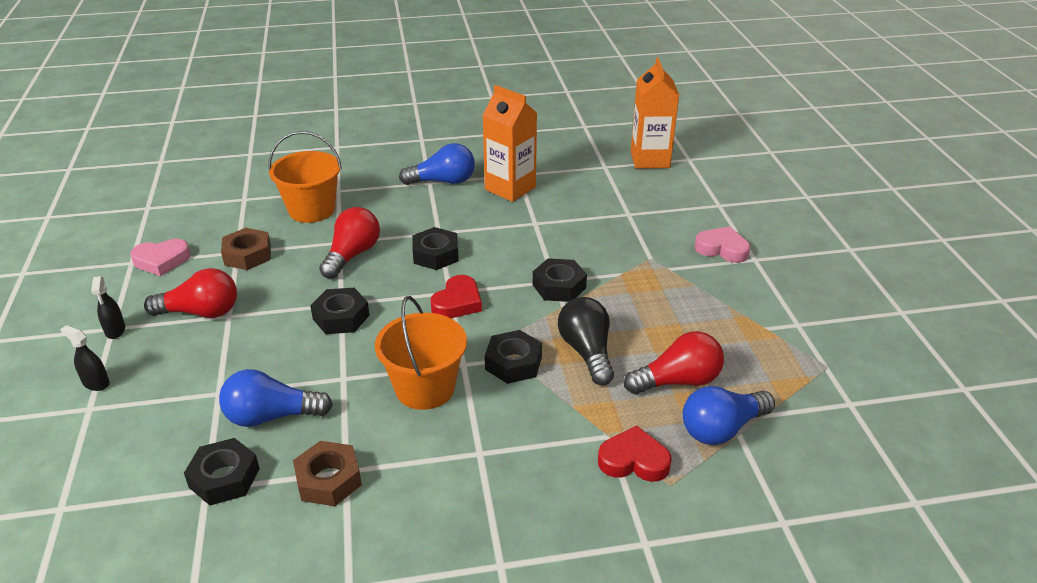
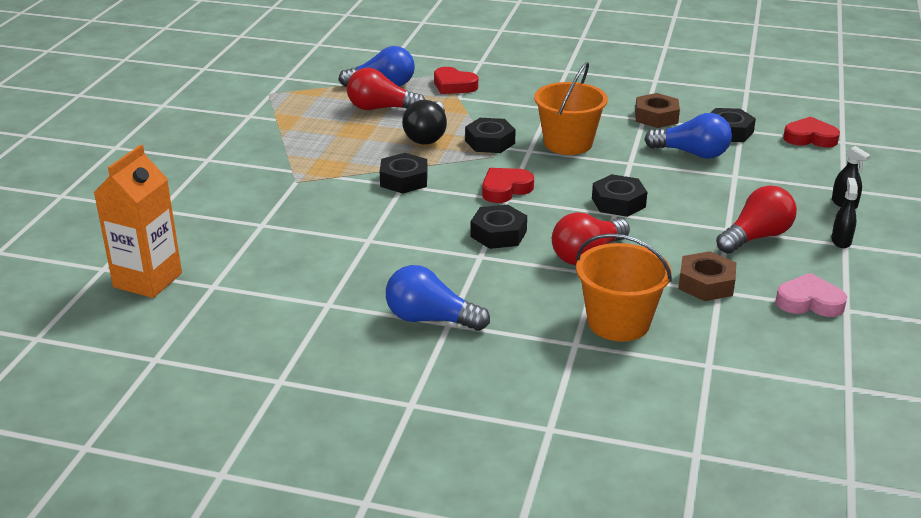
camera: 155 degrees left, 5 degrees down
red light bulb [144,268,237,318] -> red light bulb turned 120 degrees clockwise [716,185,797,254]
orange carton [482,85,537,202] -> none
pink heart [694,226,750,263] -> none
none -> red heart [783,117,840,148]

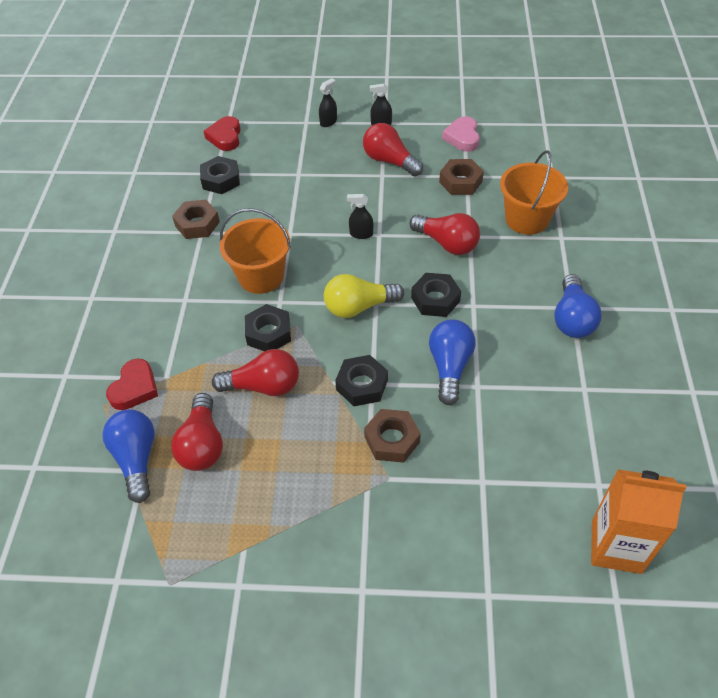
camera: 100 degrees left, 20 degrees up
black light bulb [402,100,447,145] -> red light bulb [212,349,299,396]
red heart [482,168,534,203] -> yellow light bulb [324,274,404,318]
black nut [592,174,647,217] -> black spray bottle [347,194,373,239]
blue light bulb [644,113,732,159] -> blue light bulb moved to [429,319,475,405]
none -> brown nut [364,409,421,463]

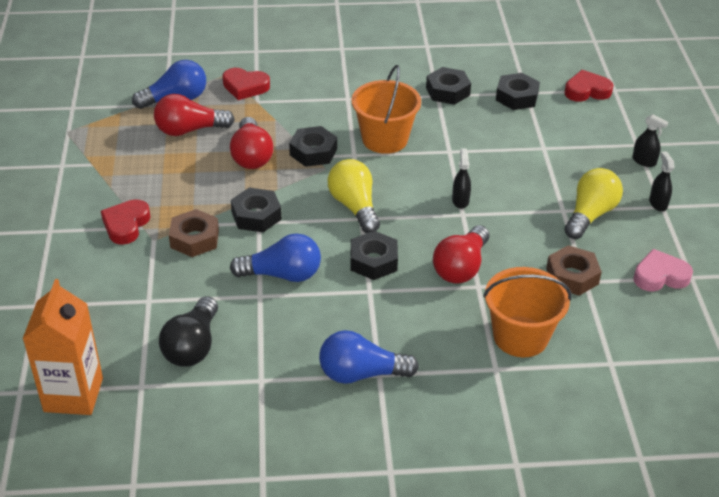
camera: 80 degrees right, 10 degrees down
brown nut [172,200,220,239] -> black nut [426,67,471,105]
red light bulb [363,123,423,176] -> yellow light bulb [564,168,623,239]
none -> red heart [101,199,150,245]
none -> black light bulb [159,296,218,367]

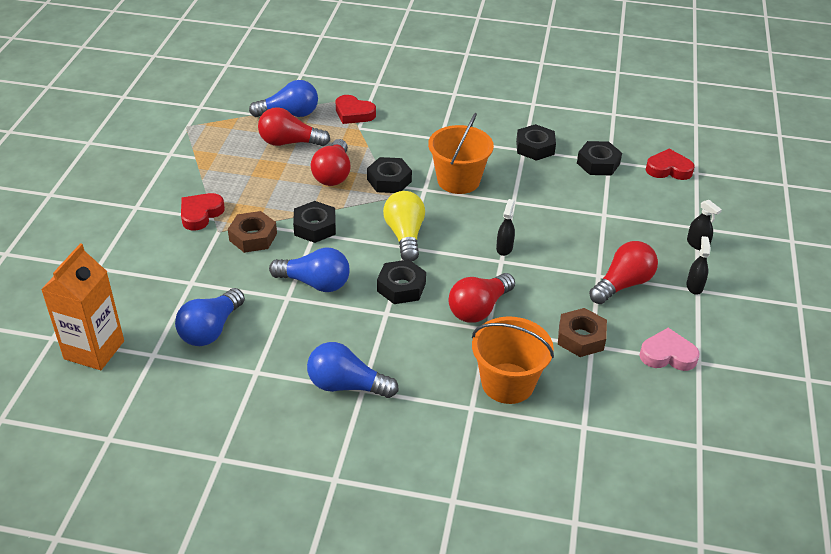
camera: 15 degrees right, 0 degrees up
black light bulb [159,296,218,367] -> blue light bulb [175,288,245,346]
yellow light bulb [564,168,623,239] -> red light bulb [589,241,658,304]

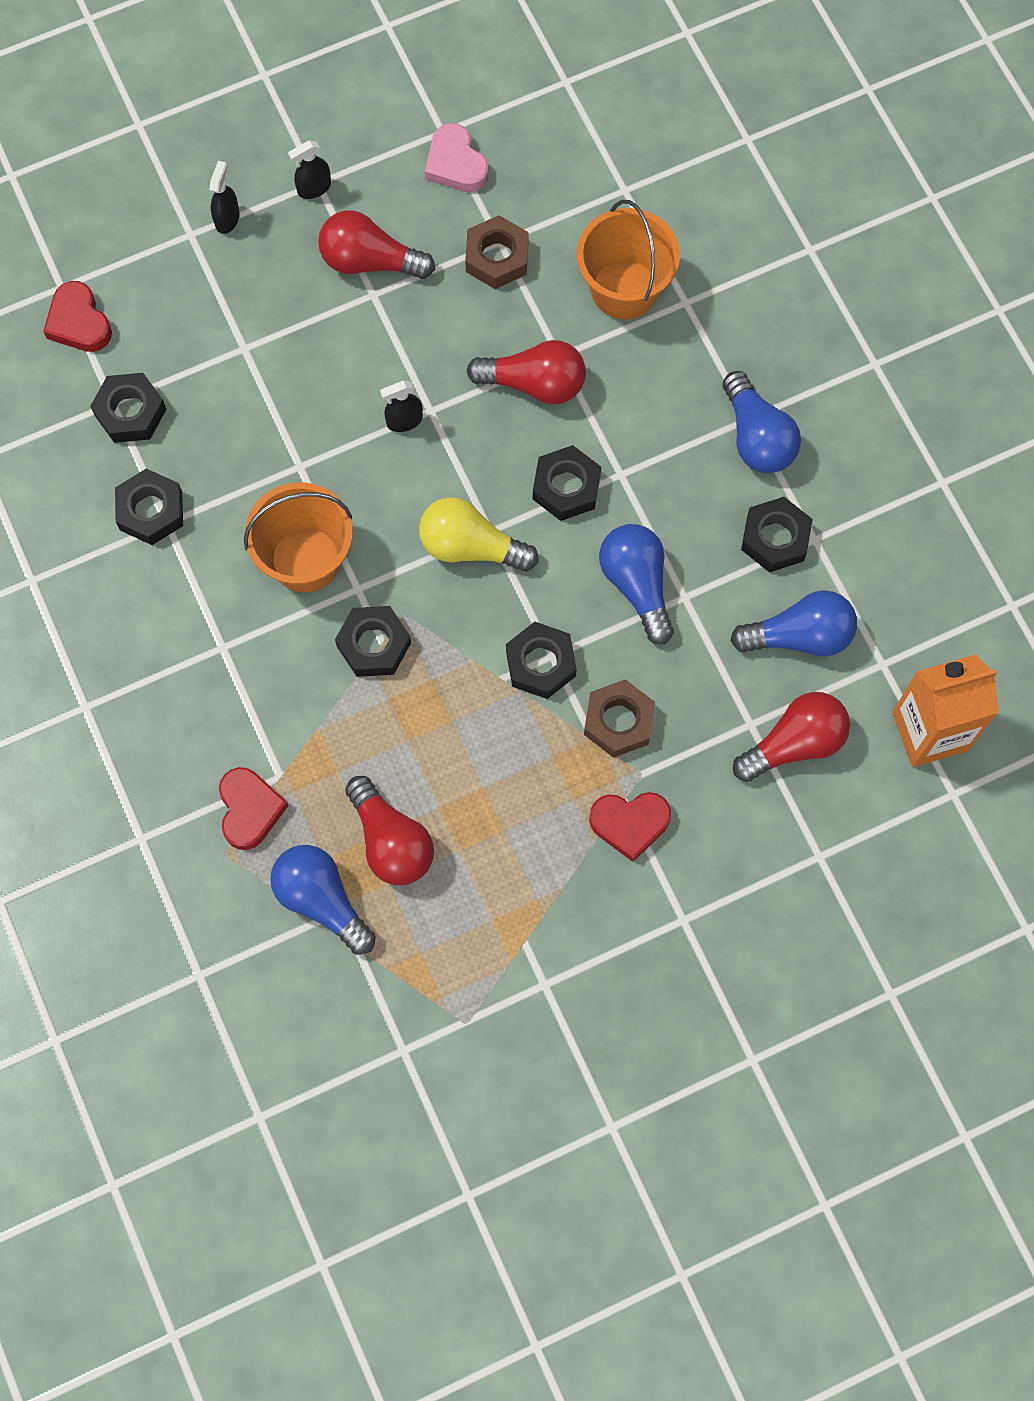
camera: 125 degrees left, 30 degrees up
red light bulb [311,139,351,186] -> red light bulb moved to [733,692,850,782]
yellow light bulb [383,191,425,261] -> yellow light bulb turned 60 degrees clockwise [419,497,539,572]
none -> black nut [741,497,813,573]

